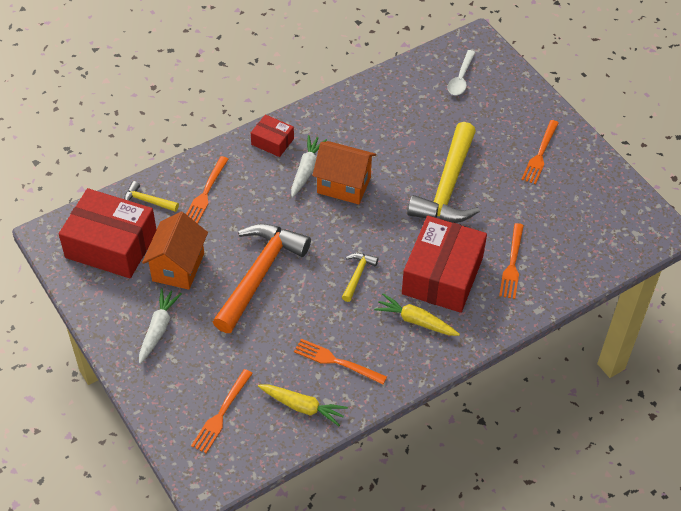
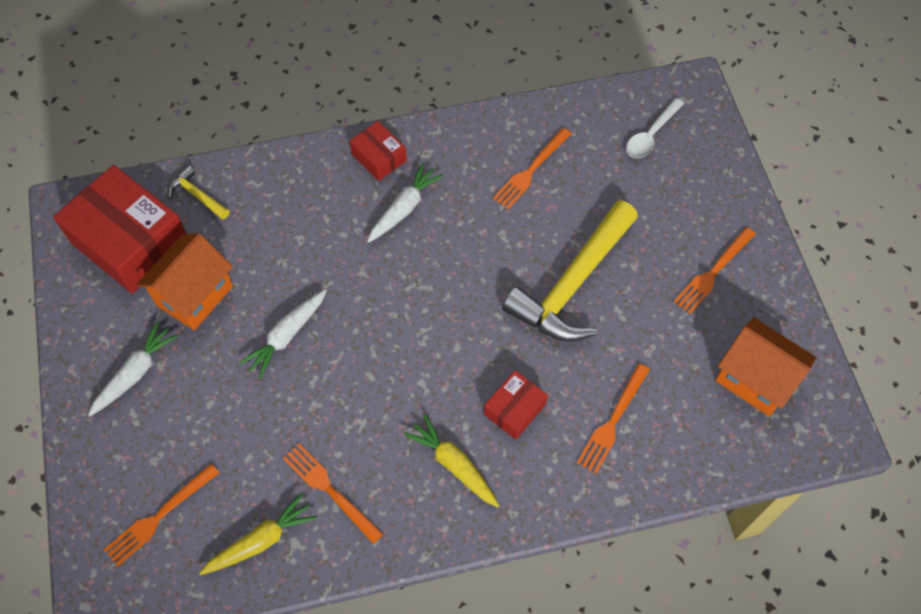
camera: 20 degrees right, 10 degrees up
orange fork [186,156,228,224] -> orange fork moved to [493,128,572,209]
orange hammer [213,224,311,333] -> white carrot [239,290,326,379]
yellow carrot [258,384,348,426] -> yellow carrot turned 75 degrees counterclockwise [199,493,317,575]
orange house [312,141,376,204] -> orange house moved to [715,317,816,417]
yellow hammer [342,253,378,302] -> none
red box [402,216,487,313] -> red box [484,370,548,439], size x0.49

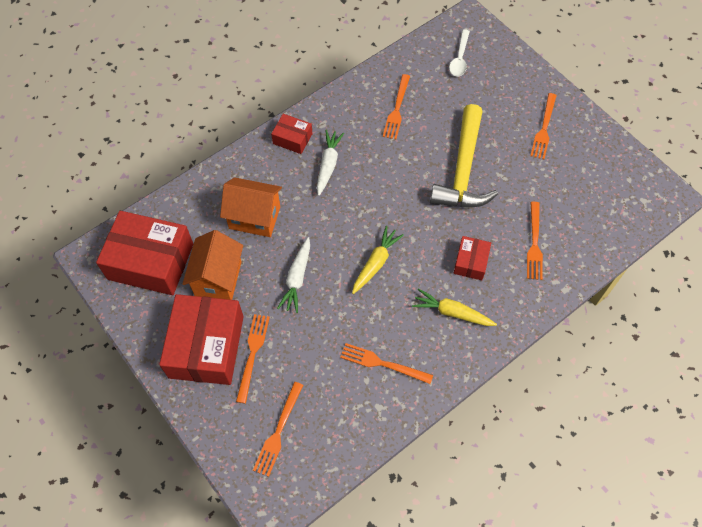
camera: 25 degrees left, 0 degrees up
white carrot [88,321,179,416] -> red box [159,294,244,385]
yellow hammer [167,165,230,220] -> none
yellow carrot [199,493,317,575] -> yellow carrot moved to [352,226,404,294]
orange house [715,317,816,417] -> orange house moved to [220,177,282,237]
none -> orange fork [236,314,270,404]

